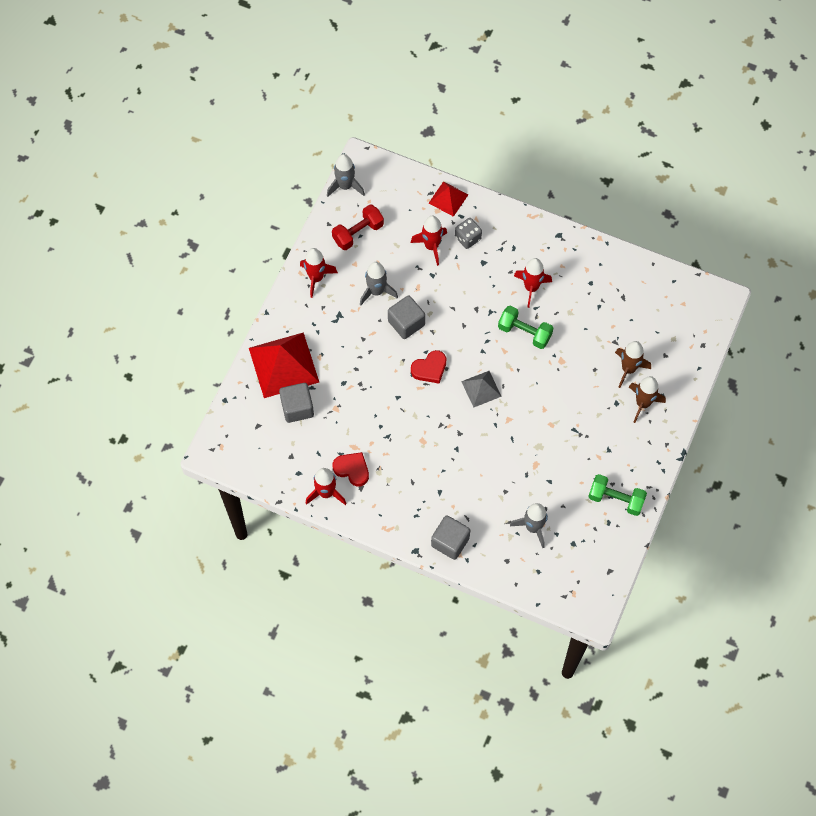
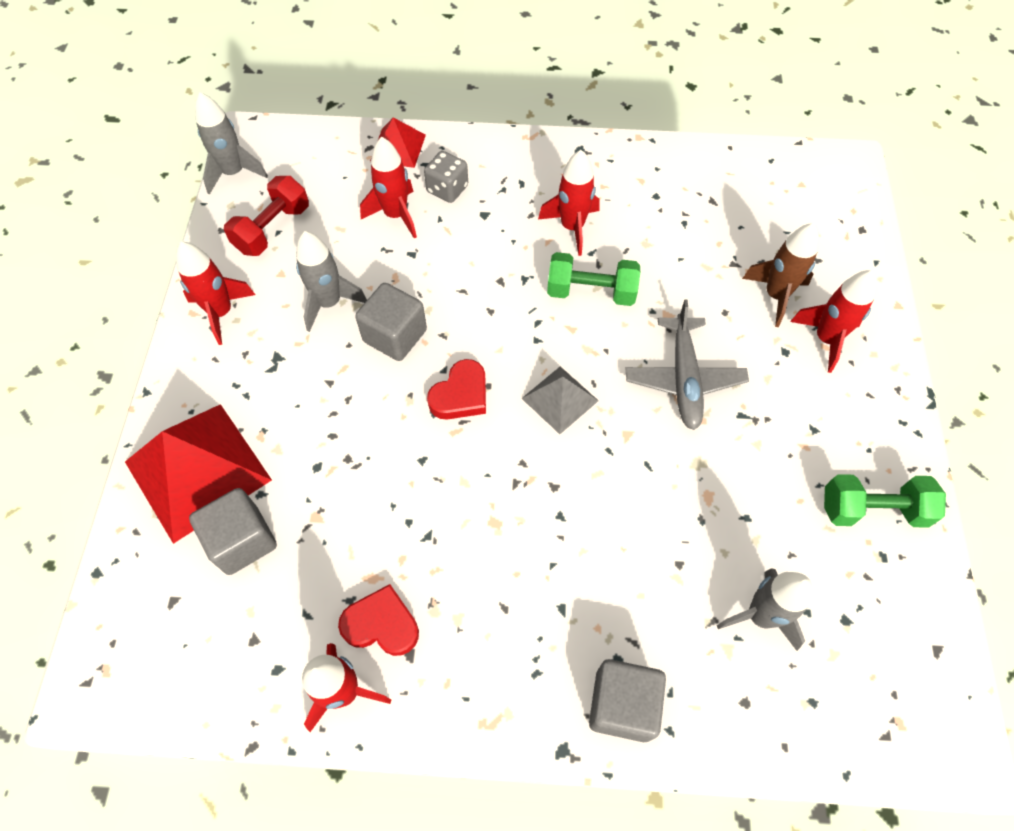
camera: 20 degrees left, 5 degrees down
brown rocket [629,376,666,423] -> red rocket [790,270,877,373]
none -> grey plane [625,299,749,430]

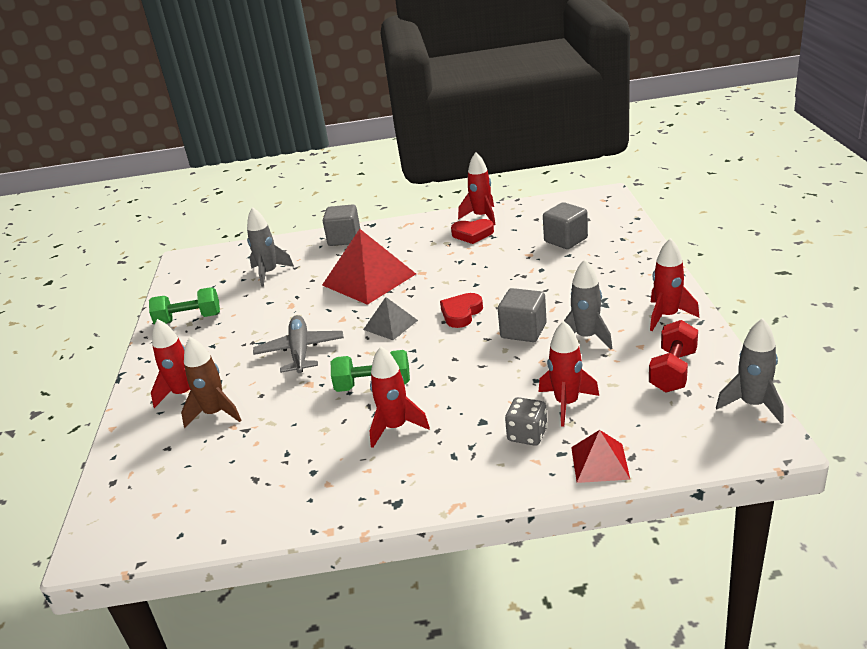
camera: 175 degrees right, 30 degrees down
red pyramid [125,404,272,544] -> red pyramid moved to [322,229,416,305]

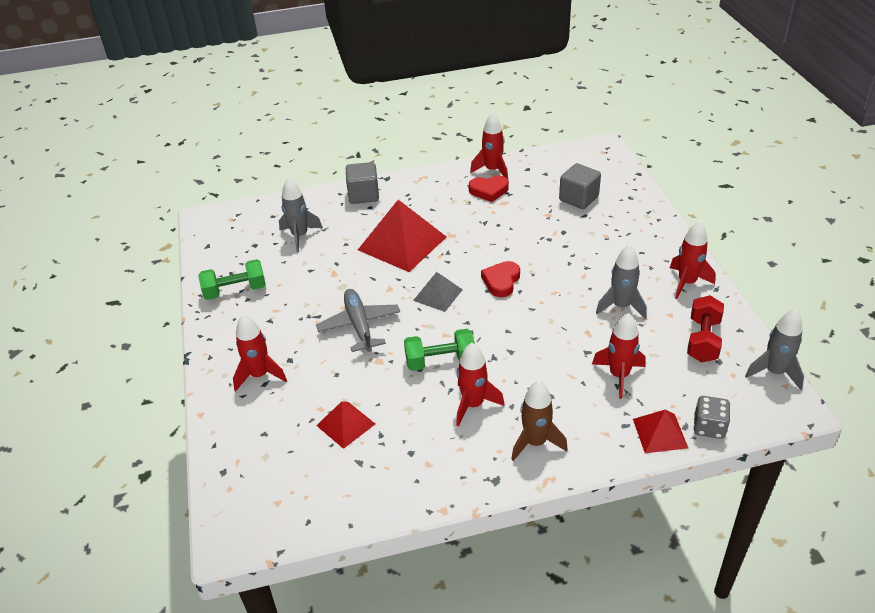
camera: 10 degrees left, 10 degrees up
brown rocket [181,337,241,428] -> brown rocket moved to [511,381,568,461]
grey cube [498,288,547,342] -> none
grey dice [505,397,547,446] -> grey dice moved to [694,396,730,439]
none -> red pyramid [316,401,375,449]

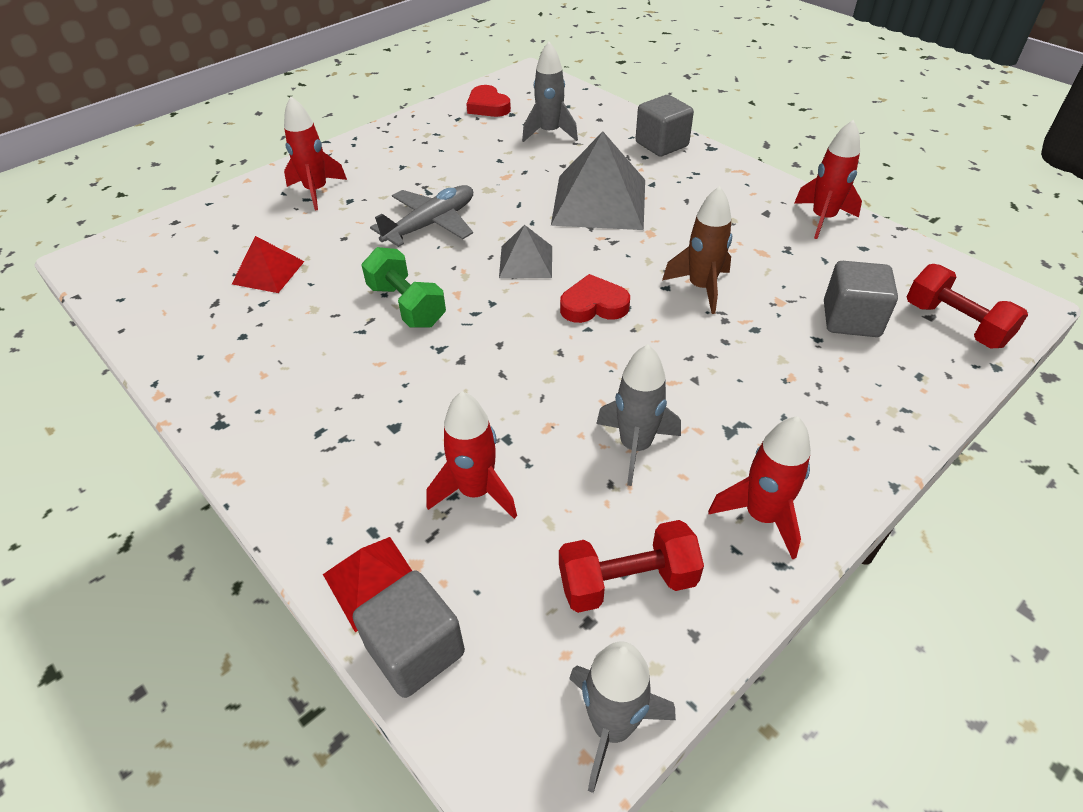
camera: 60 degrees right, 5 degrees up
green dumbbell [198,259,266,300] -> none
red pyramid [358,200,446,272] -> grey pyramid [551,131,645,230]
red rocket [456,343,504,426] -> none
red heart [469,176,509,202] -> red heart moved to [466,85,511,117]
brown rocket [511,381,568,461] -> brown rocket moved to [662,186,732,314]
grey dice [694,396,730,439] -> grey cube [353,571,465,698]
none -> red dumbbell [907,264,1028,349]

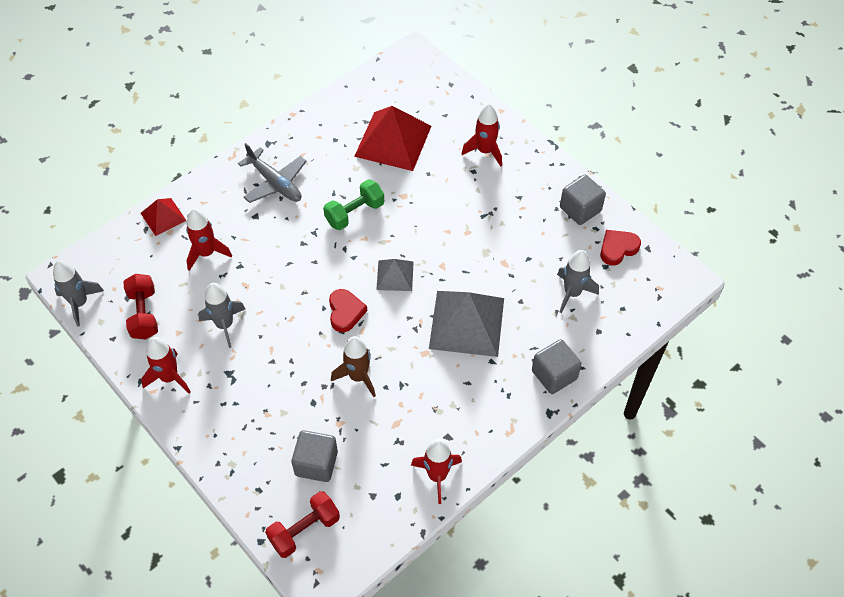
camera: 90 degrees right, 10 degrees up
red pyramid [232,236,305,293] -> red pyramid [354,106,431,171], size x1.88
grey cube [353,571,465,698] -> grey cube moved to [560,174,606,225]
grey plane [370,185,473,247] -> grey plane moved to [238,143,307,203]

